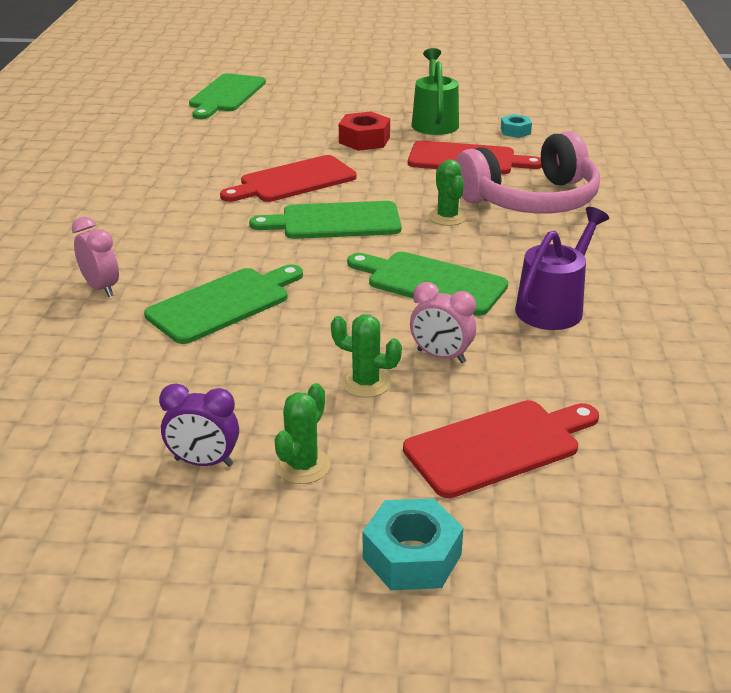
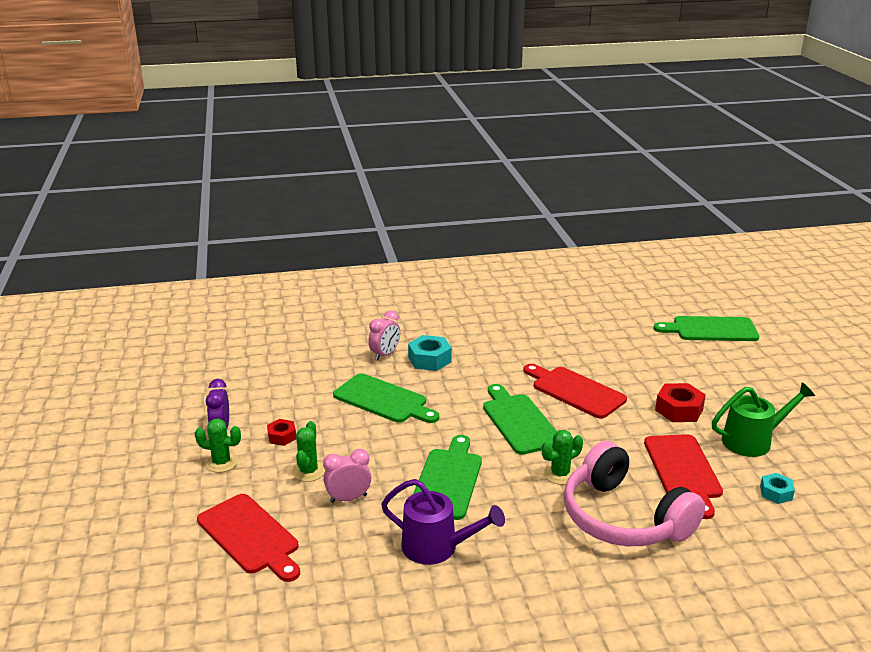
camera: 75 degrees right, 5 degrees down
turquoise nut [363,498,464,590] -> turquoise nut moved to [408,335,452,371]
pink clock [410,282,476,363] -> pink clock turned 60 degrees clockwise [323,449,371,503]
none -> red nut [267,419,296,446]

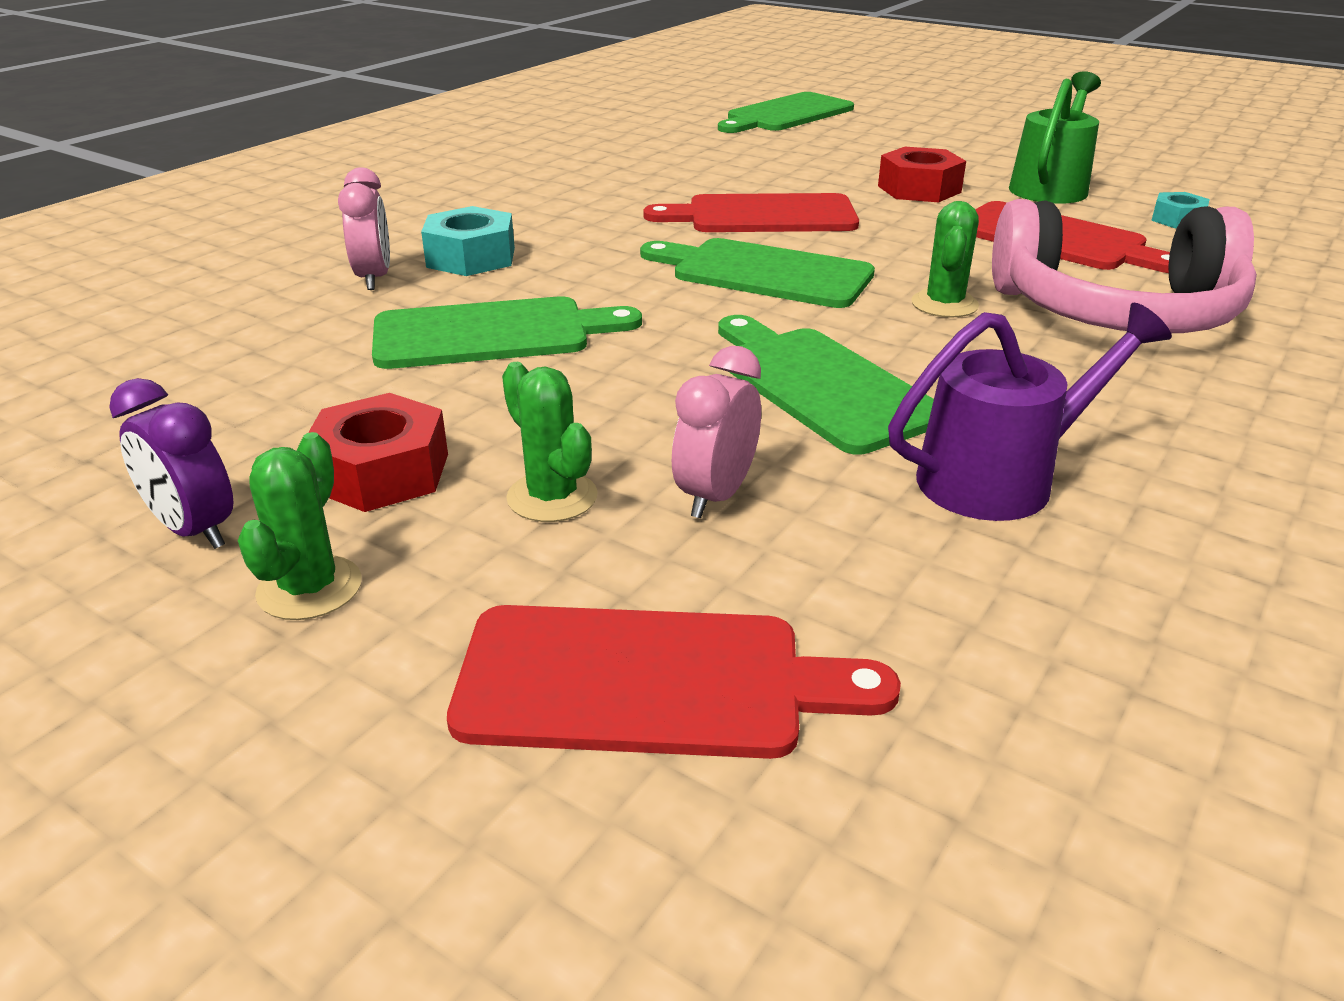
camera: 45 degrees left, 5 degrees up
green cactus [195,419,241,473] -> green cactus turned 45 degrees counterclockwise [238,432,362,620]
red nut [267,419,296,446] -> red nut [308,393,448,512], size x1.63

